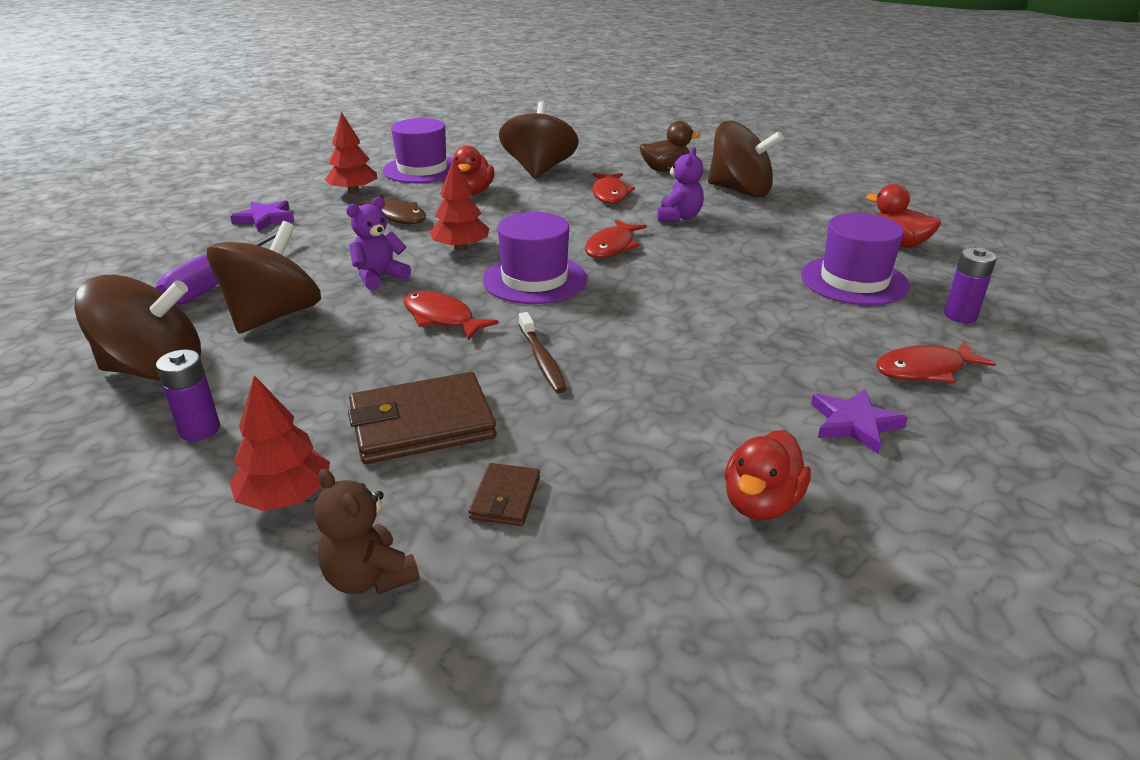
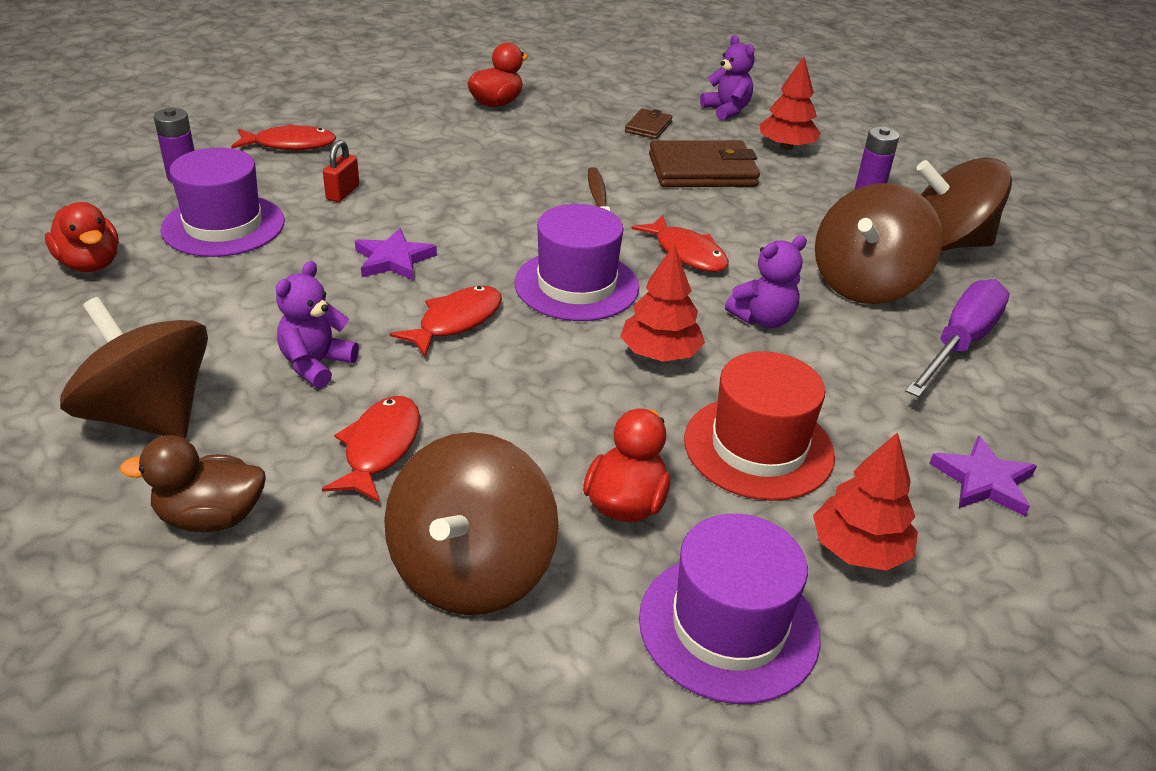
camera: 170 degrees left, 5 degrees up
brown teddy bear [314,468,419,595] -> purple teddy bear [700,35,755,120]
brown fish [356,194,426,224] -> red hat [684,351,835,501]
purple star [811,389,908,454] -> purple star moved to [355,228,437,281]
none -> red padlock [323,140,359,202]

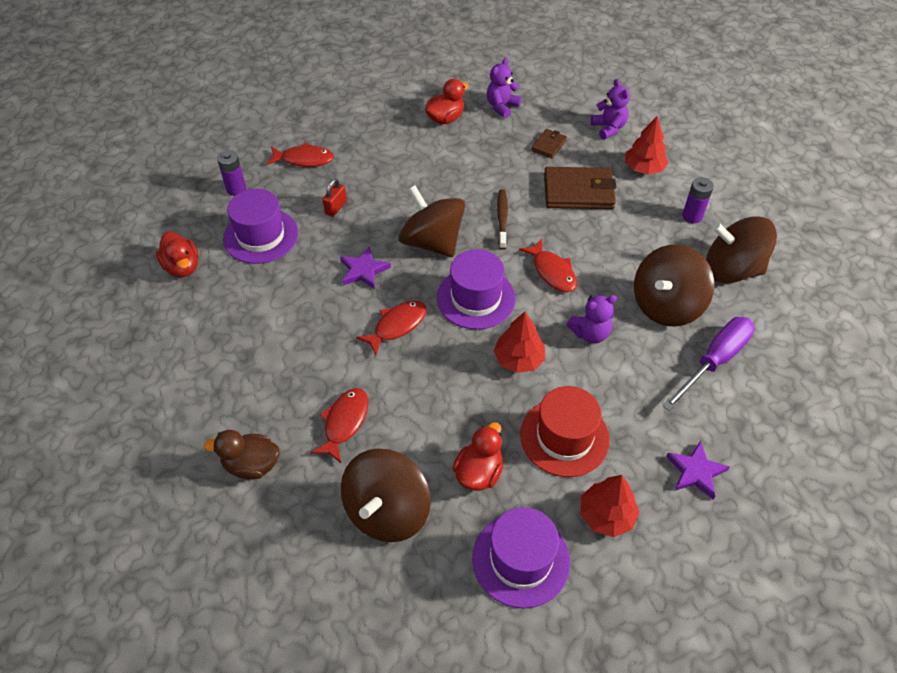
camera: 10 degrees right, 15 degrees up
brown spinning top [60,297,208,438] -> brown spinning top moved to [398,185,465,257]
purple teddy bear [276,261,359,388] -> purple teddy bear moved to [487,58,522,118]

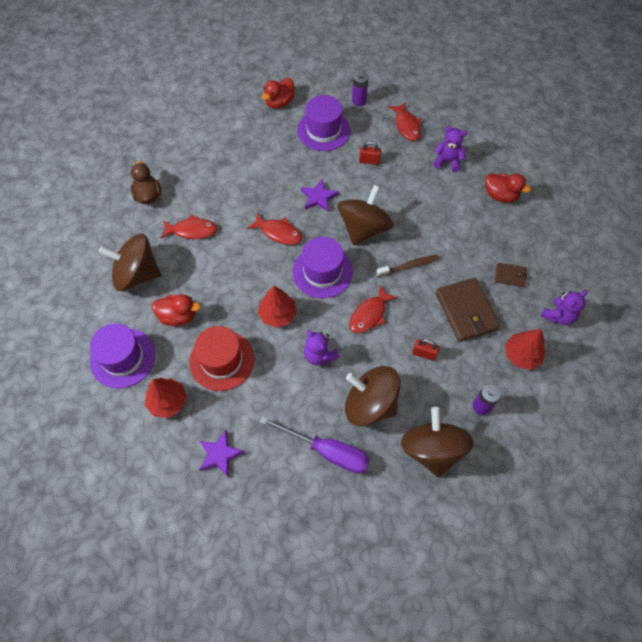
camera: 70 degrees right, 10 degrees up
purple teddy bear [487,58,522,118] -> purple teddy bear moved to [433,127,467,172]
none -> red padlock [412,339,440,361]

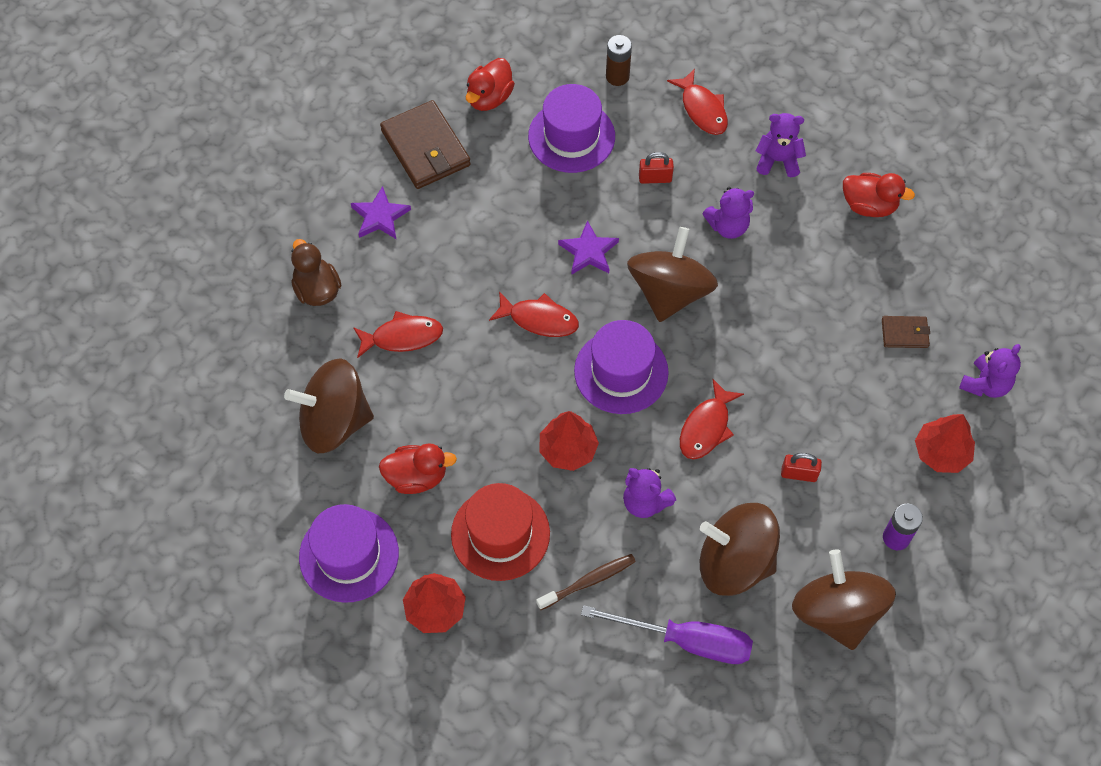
camera: 10 degrees left, 0 degrees up
purple star [199,430,245,477] -> purple star moved to [351,186,411,240]
purple battery [352,71,369,106] -> brown battery [606,35,632,86]
brown toothbrush [376,255,439,277] -> brown toothbrush moved to [536,554,636,610]
brown wallet [436,278,500,342] -> brown wallet moved to [380,100,471,189]
none -> purple teddy bear [702,187,754,239]

